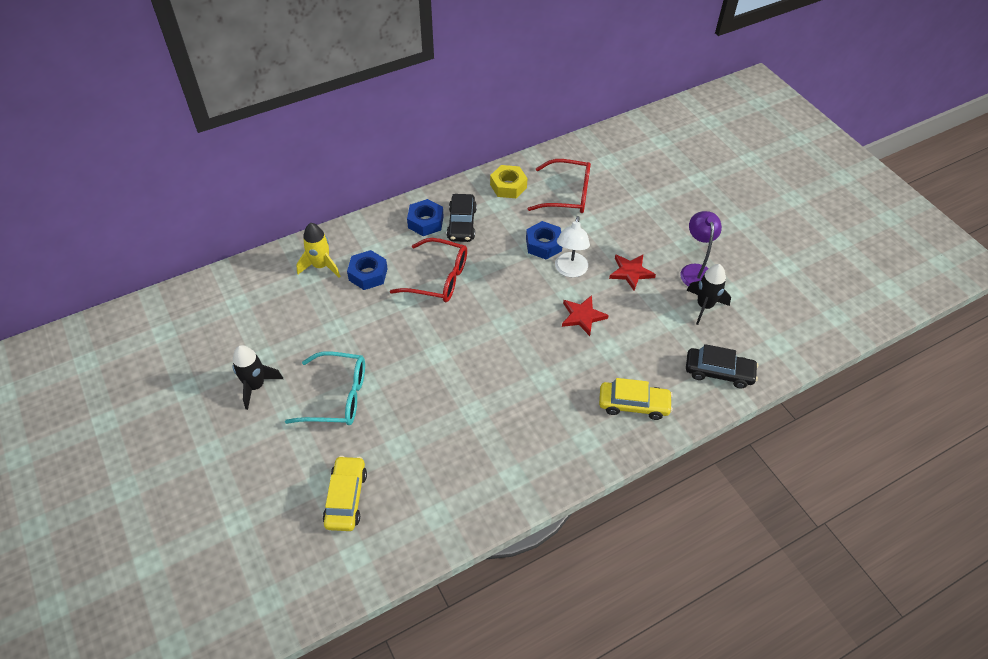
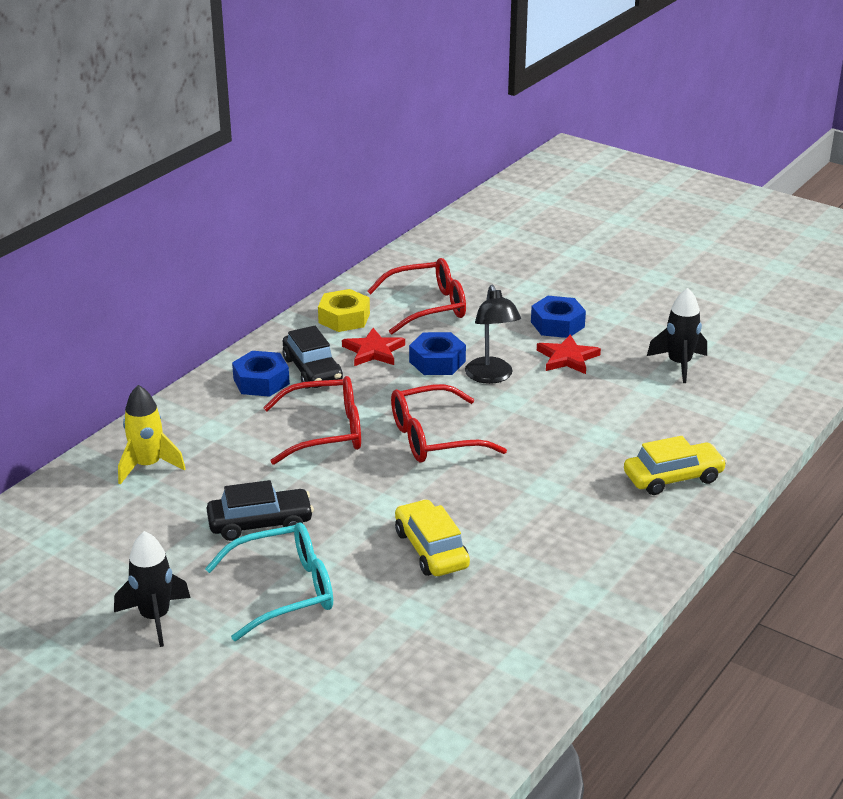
camera: 25 degrees left, 20 degrees down
yellow car [323,456,367,531] -> yellow car moved to [395,499,470,576]
blue nut [347,250,388,290] -> blue nut moved to [531,296,586,338]
white lamp [555,216,590,277] -> black lamp [465,285,521,384]
red star [562,295,609,336] -> red star moved to [342,328,405,366]
purple lamp [680,211,722,287] -> none
black car [686,344,758,389] -> black car moved to [207,480,314,541]
none -> red glasses [391,384,507,463]

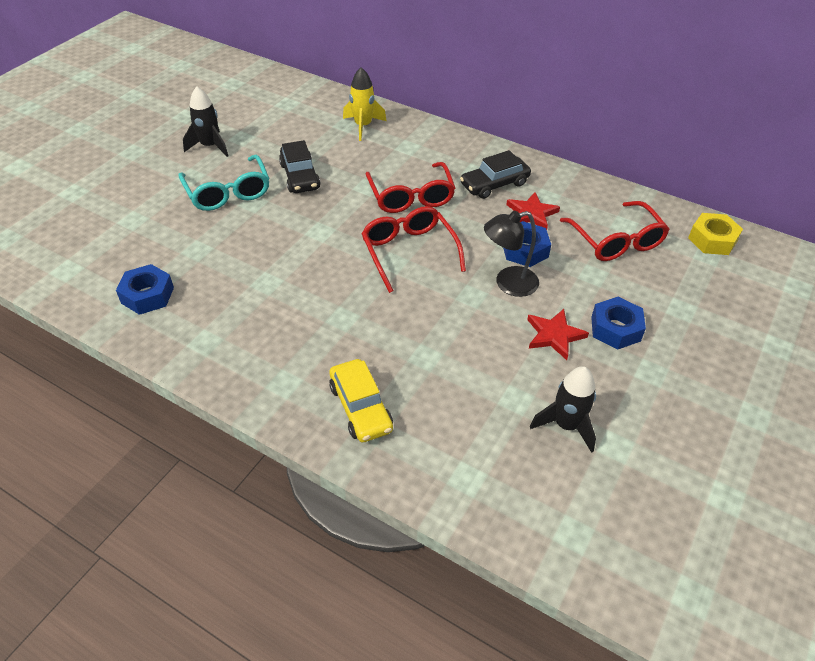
camera: 85 degrees right, 15 degrees up
blue nut [232,351,290,397] -> blue nut moved to [116,264,174,315]
yellow nut [318,289,370,332] -> yellow nut moved to [688,213,743,255]
yellow car [395,499,470,576] -> none

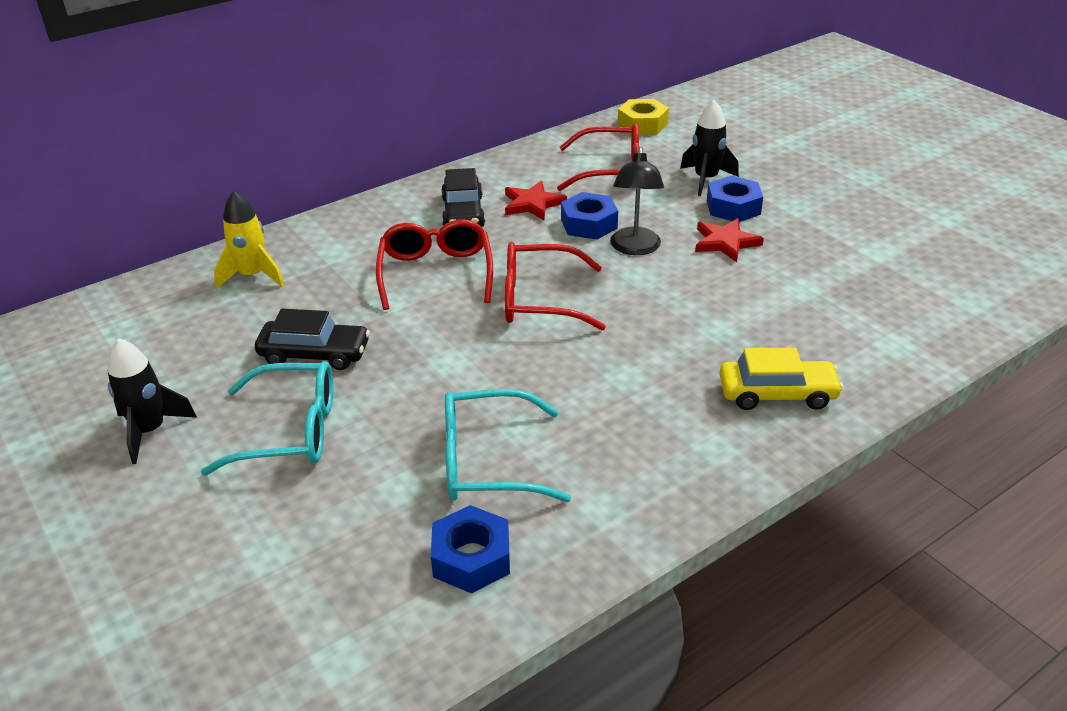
camera: 65 degrees left, 10 degrees down
red glasses [366,162,455,213] -> red glasses turned 105 degrees counterclockwise [376,219,493,310]
black rocket [530,366,596,453] -> black rocket moved to [680,100,739,196]
none -> turquoise glasses [445,389,571,502]

